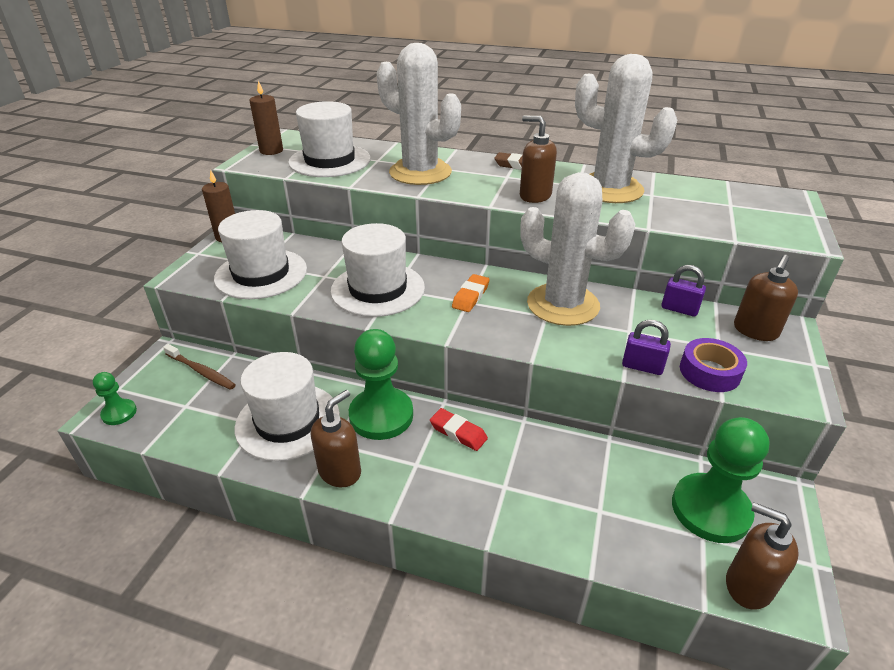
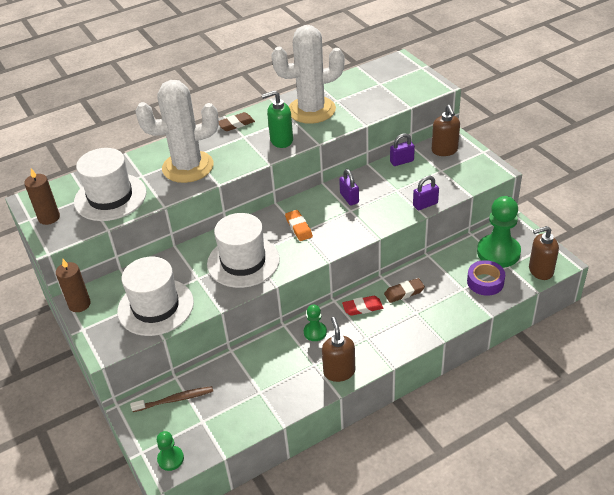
camera: 45 degrees left, 5 degrees up
white hat [234,352,340,461] -> none
green pawn [349,329,413,440] -> green pawn [304,304,327,341], size x0.50
brown soap dispenser [520,115,557,203] -> green soap dispenser [262,90,293,148]
white cactus [520,172,635,326] -> purple padlock [339,169,359,206]
purple tape [680,338,747,392] -> purple tape moved to [467,260,505,296]
none -> brown eraser [384,278,425,303]

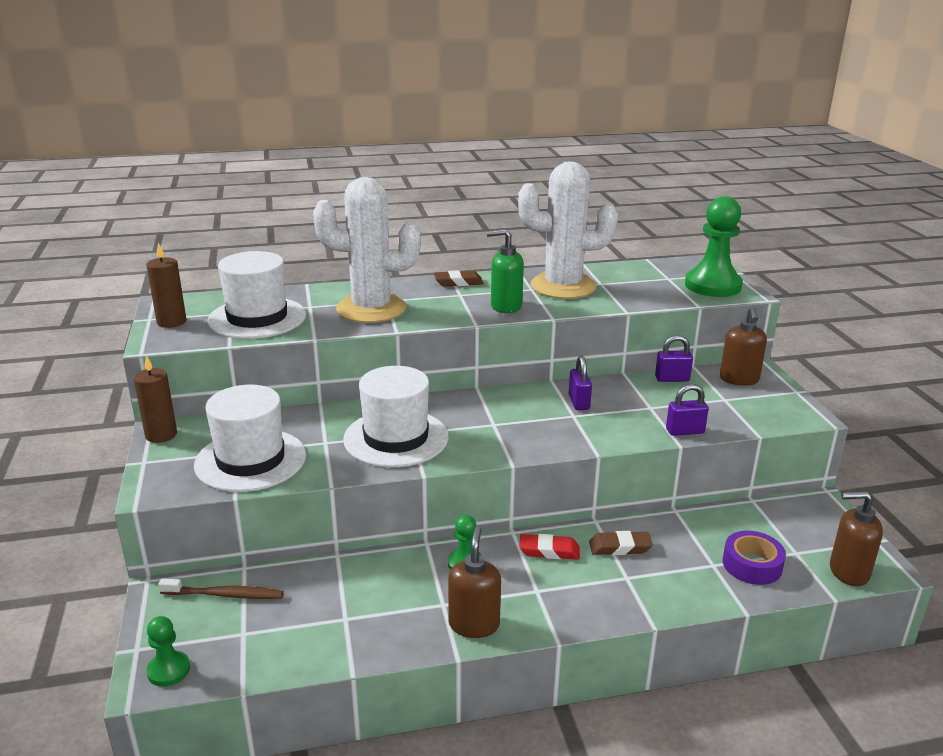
camera: 15 degrees right, 15 degrees down
orange eraser [285,210,313,241] -> none
green pawn [477,196,521,268] -> green pawn moved to [685,196,743,297]

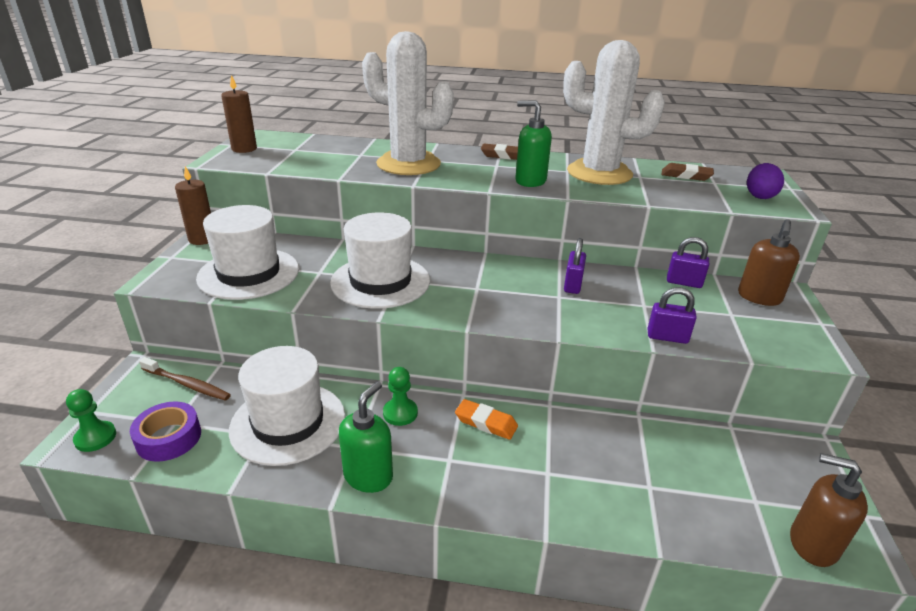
camera: 20 degrees right, 5 degrees up
white hat [207,251,306,339] -> white hat moved to [229,346,345,466]
brown soap dispenser [448,526,501,638] -> green soap dispenser [339,381,393,493]
red eraser [519,534,580,560] -> orange eraser [455,399,518,440]
brown eraser [589,531,653,555] -> brown eraser moved to [661,163,714,181]
green pawn [685,196,743,297] -> purple egg [747,163,784,199]
purple tape [723,531,786,585] -> purple tape moved to [130,402,201,462]

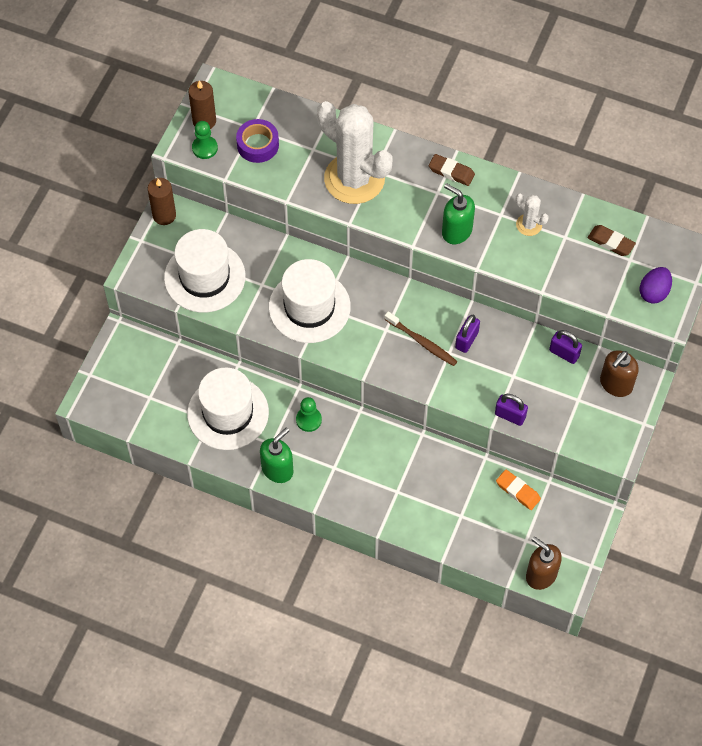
camera: 15 degrees right, 30 degrees up
green pawn [66,389,116,452] -> green pawn moved to [192,121,218,159]
purple tape [130,402,201,462] -> purple tape moved to [236,119,279,163]
brown toothbrush [139,357,231,401] -> brown toothbrush moved to [385,311,458,366]
orange eraser [455,399,518,440] -> orange eraser moved to [496,470,541,510]
white cactus [563,40,665,185] -> white cactus [516,194,549,236], size x0.43

